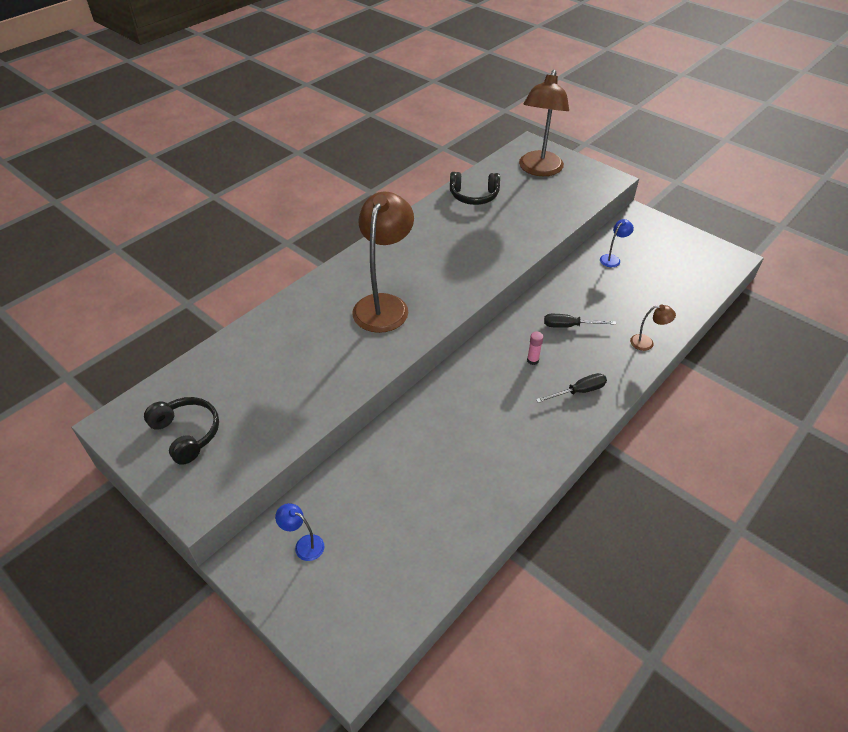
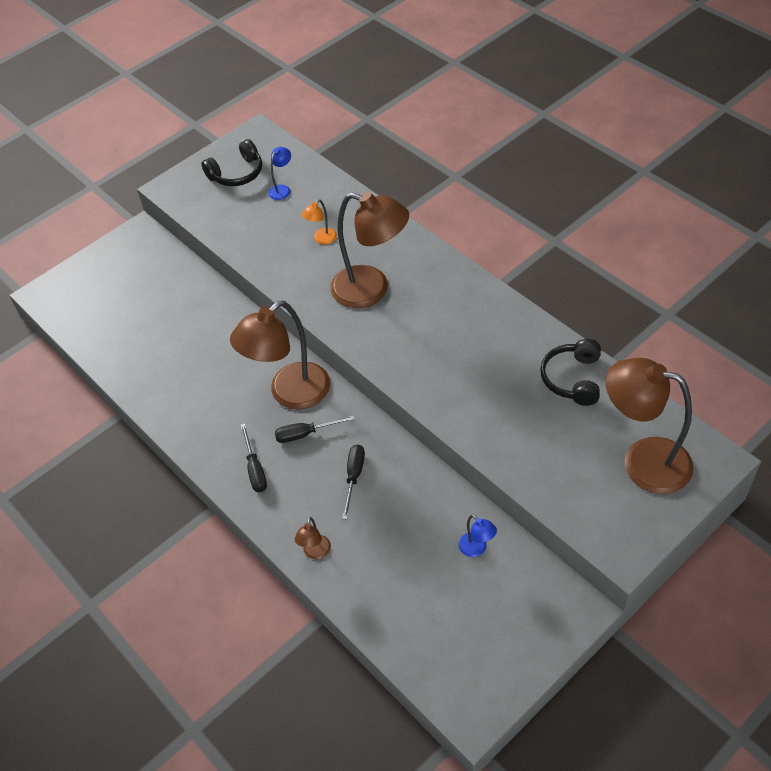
camera: 100 degrees right, 5 degrees up
blue lamp [275,503,325,561] -> blue lamp moved to [268,147,291,200]
pink glue stick [527,332,543,365] -> black screwdriver [275,415,355,443]
none -> brown lamp [230,301,330,409]
none -> orange lamp [302,200,337,245]

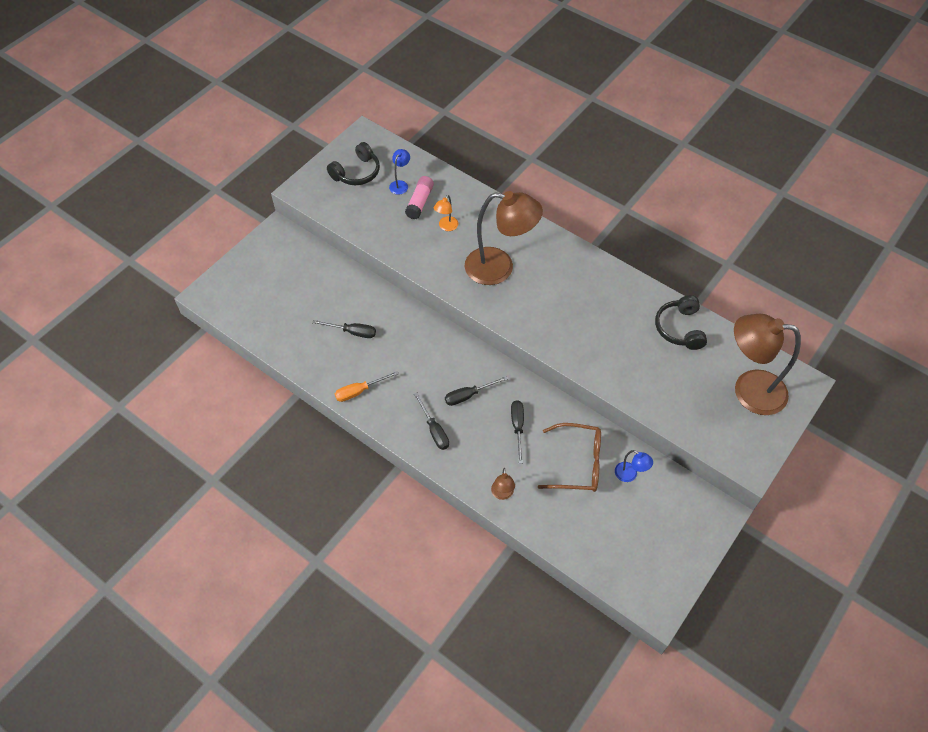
camera: 15 degrees left, 5 degrees up
brown lamp [230,301,330,409] -> none
none -> black screwdriver [312,320,376,338]
none -> orange screwdriver [335,371,399,402]
none -> pink glue stick [405,176,434,219]
none -> brown glasses [538,423,601,492]

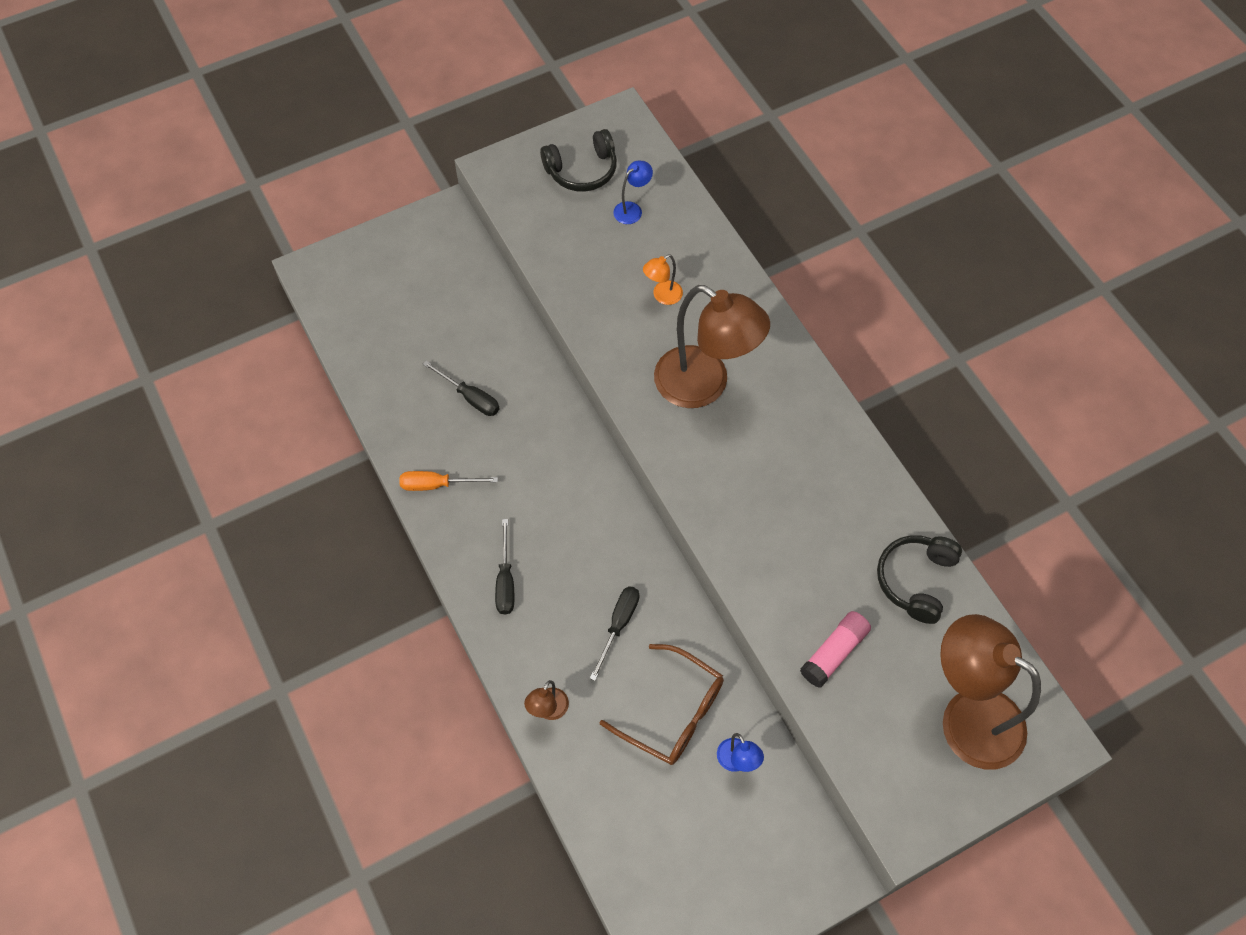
camera: 25 degrees right, 5 degrees up
pink glue stick [405,176,434,219] -> pink glue stick moved to [800,611,871,688]
black screwdriver [445,376,508,406] -> none

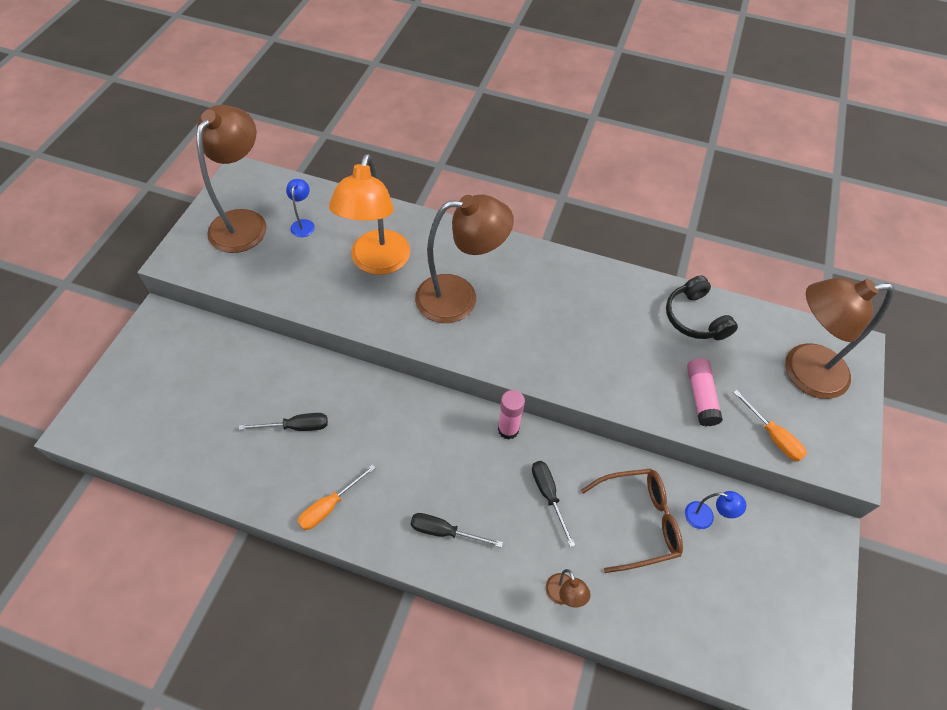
camera: 45 degrees left, 5 degrees down
black screwdriver [495,519,514,614] -> black screwdriver turned 150 degrees clockwise [411,513,503,548]
black headphones [540,129,617,192] -> brown lamp [196,105,267,253]
orange lamp [643,254,683,305] -> orange lamp [329,154,410,275], size x2.39
none -> pink glue stick [498,390,525,439]
none -> orange screwdriver [733,390,807,462]

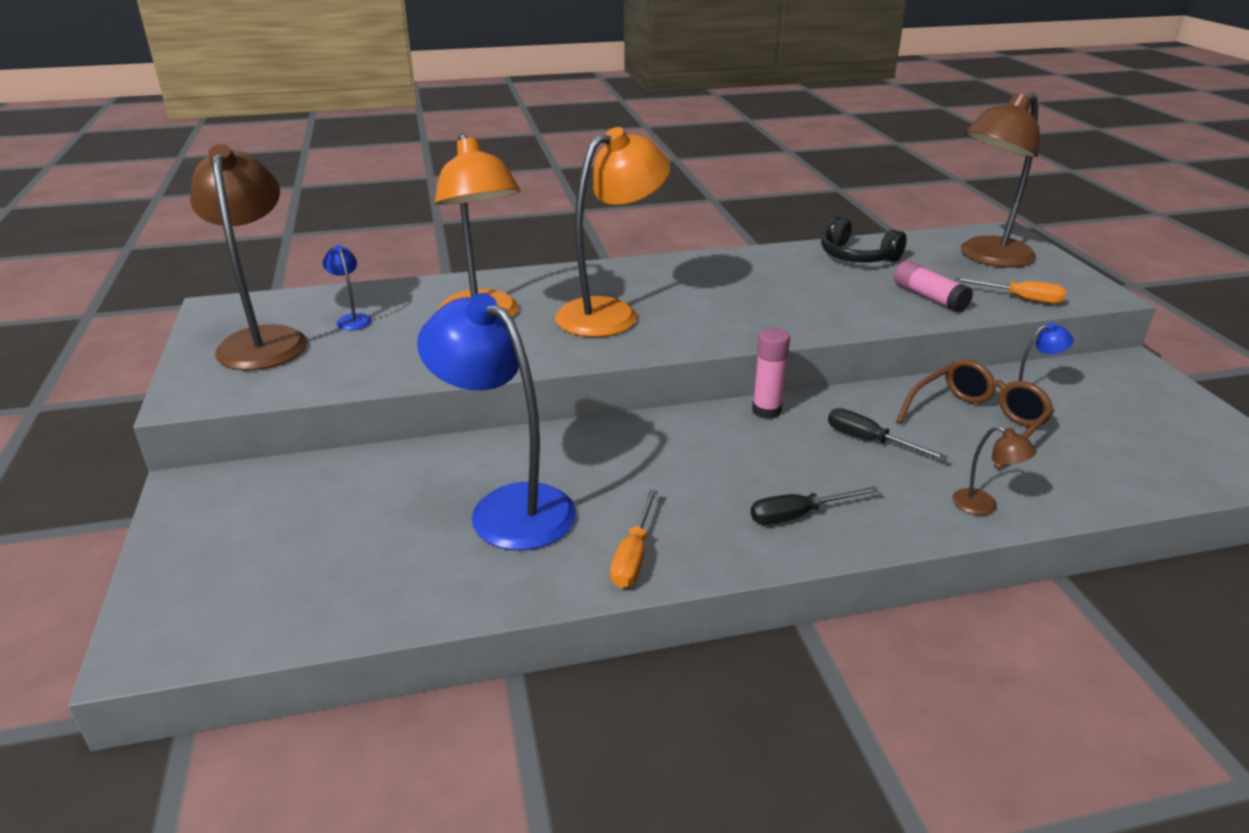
camera: 30 degrees left, 25 degrees down
black screwdriver [239,413,328,431] -> blue lamp [417,293,576,550]
brown lamp [415,194,514,323] -> orange lamp [555,127,671,337]

